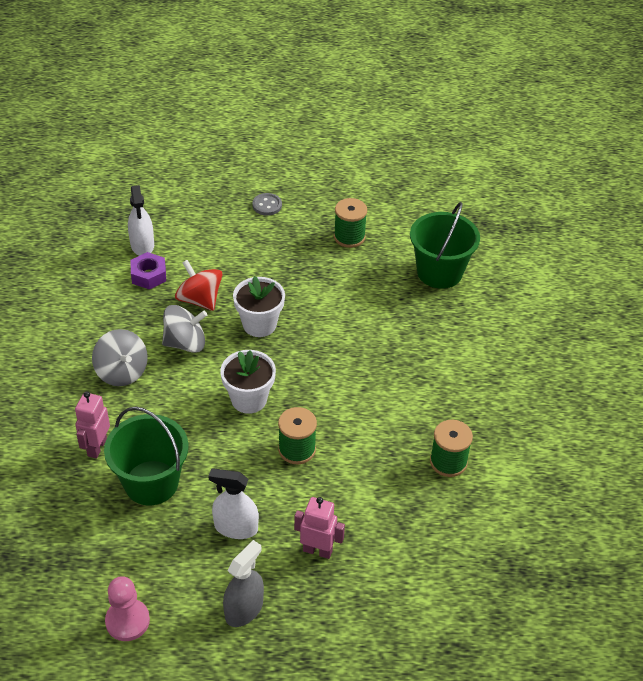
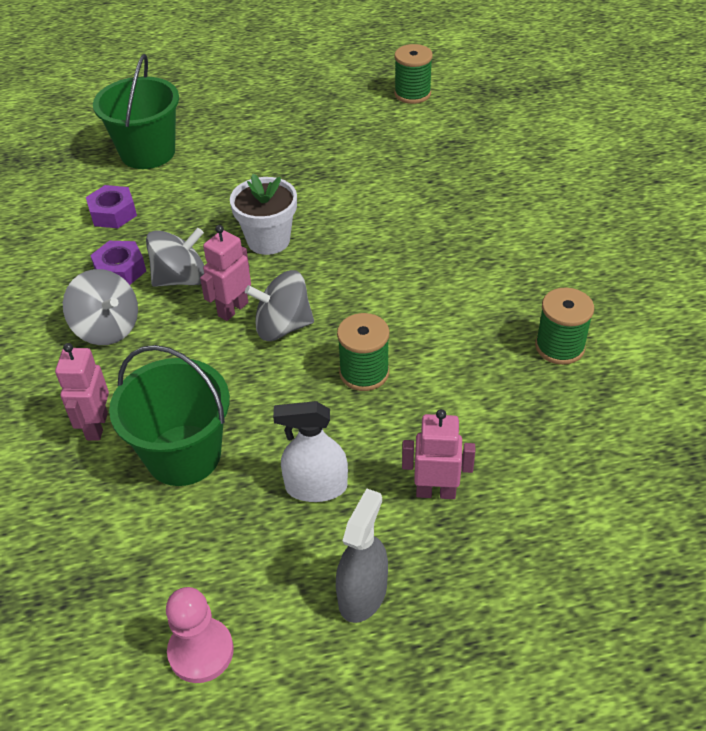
camera: 10 degrees left, 0 degrees up
white spray bottle [128,185,154,256] -> none
red spinning top [175,260,222,311] -> none
white flower pot [220,350,276,414] -> grey spinning top [245,270,314,341]
grey button [252,193,282,216] -> none
green spool [334,198,367,248] -> green spool moved to [394,44,433,104]
green bucket [410,202,480,289] -> green bucket moved to [93,54,179,169]
none -> purple nut [90,241,146,285]
none -> pink robot [200,225,251,321]

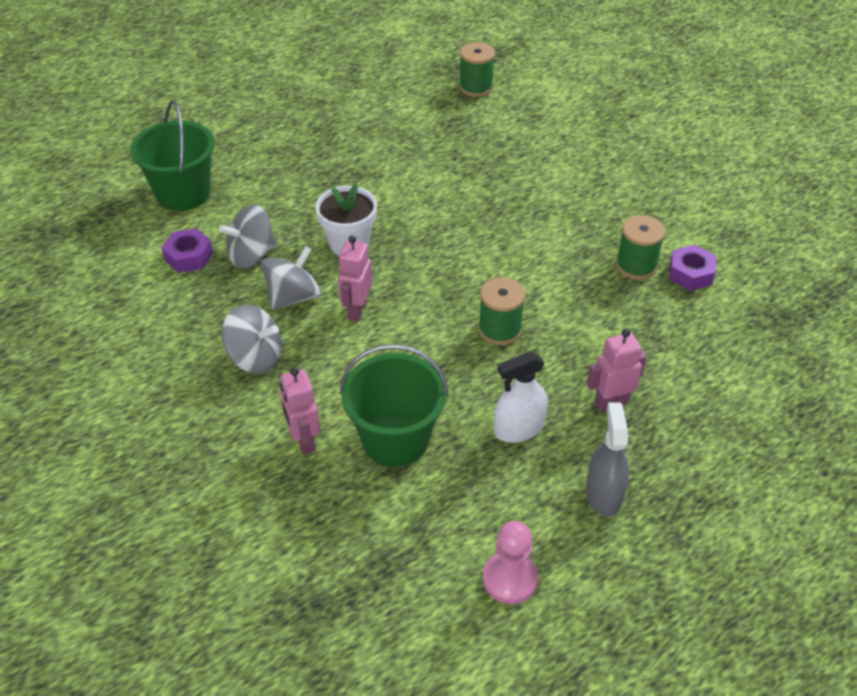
camera: 25 degrees left, 0 degrees up
purple nut [90,241,146,285] -> purple nut moved to [669,245,716,291]
grey spinning top [245,270,314,341] -> grey spinning top moved to [219,205,277,269]
green spool [394,44,433,104] -> green spool moved to [459,42,495,97]

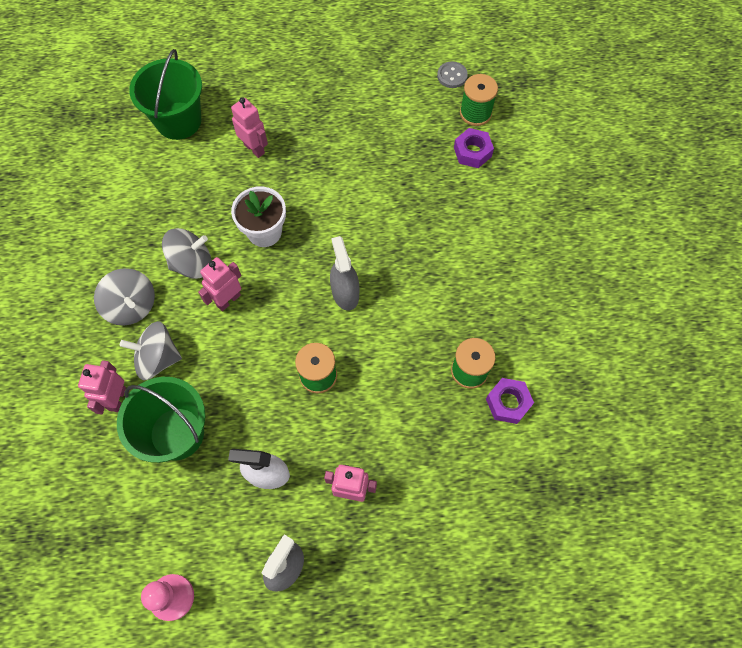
camera: 30 degrees right, 20 degrees up
purple nut [162,228,213,273] -> purple nut moved to [454,128,494,168]
grey spinning top [219,205,277,269] -> grey spinning top moved to [120,321,182,380]
none -> pink robot [231,97,268,158]
none -> grey spray bottle [330,236,359,311]
none -> grey button [437,62,468,88]

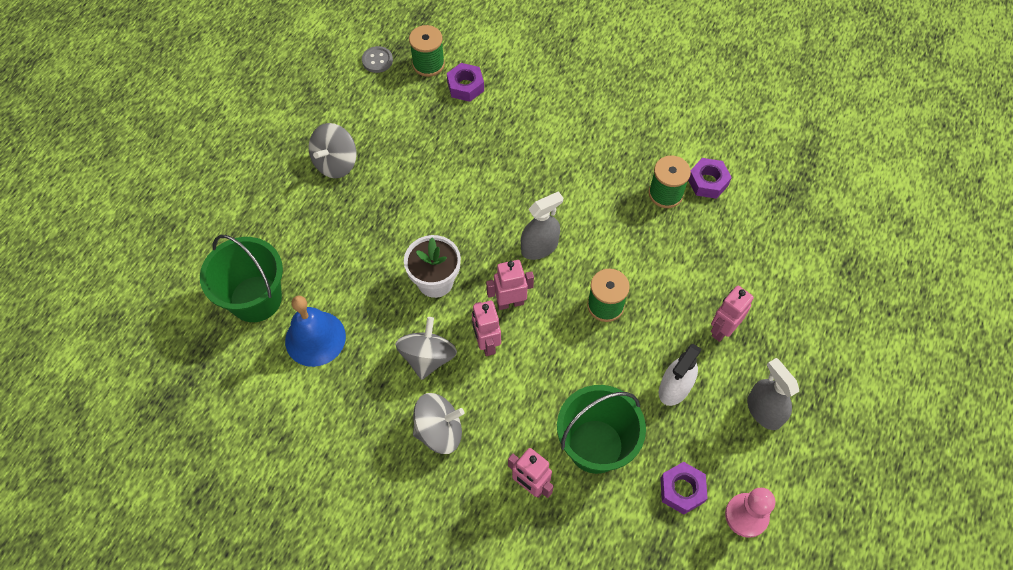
camera: 60 degrees left, 5 degrees down
grey spinning top [120,321,182,380] -> grey spinning top moved to [309,123,357,178]
pink robot [231,97,268,158] -> pink robot moved to [486,260,534,310]
grey spray bottle [330,236,359,311] -> grey spray bottle turned 135 degrees clockwise [521,191,563,260]
none -> blue bell [285,296,346,367]
none -> purple nut [661,462,708,515]

